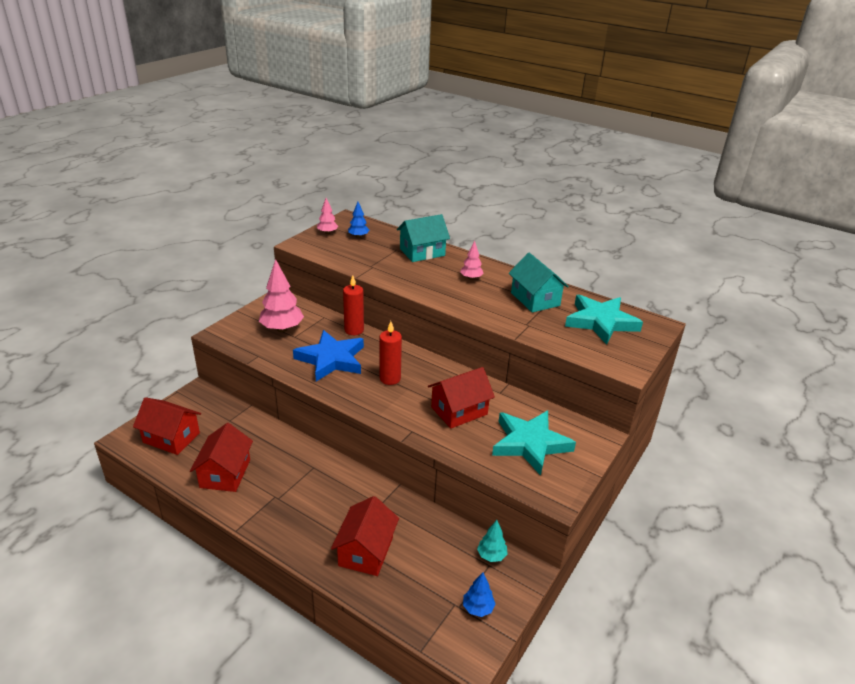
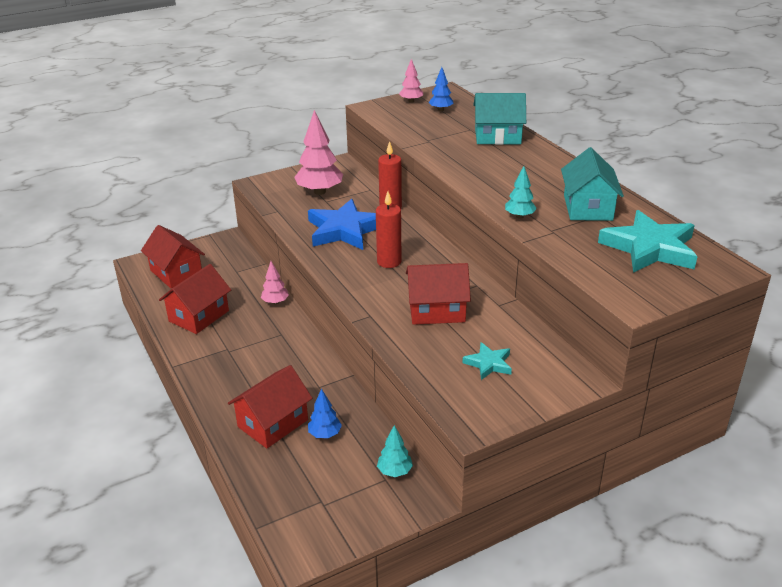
camera: 30 degrees right, 0 degrees up
pink tree [460,240,484,280] -> pink tree moved to [261,261,289,304]
blue tree [463,572,495,617] -> blue tree moved to [308,388,342,438]
turquoise star [492,411,576,476] -> turquoise star [462,342,512,380], size x0.50
none -> turquoise tree [505,166,537,219]

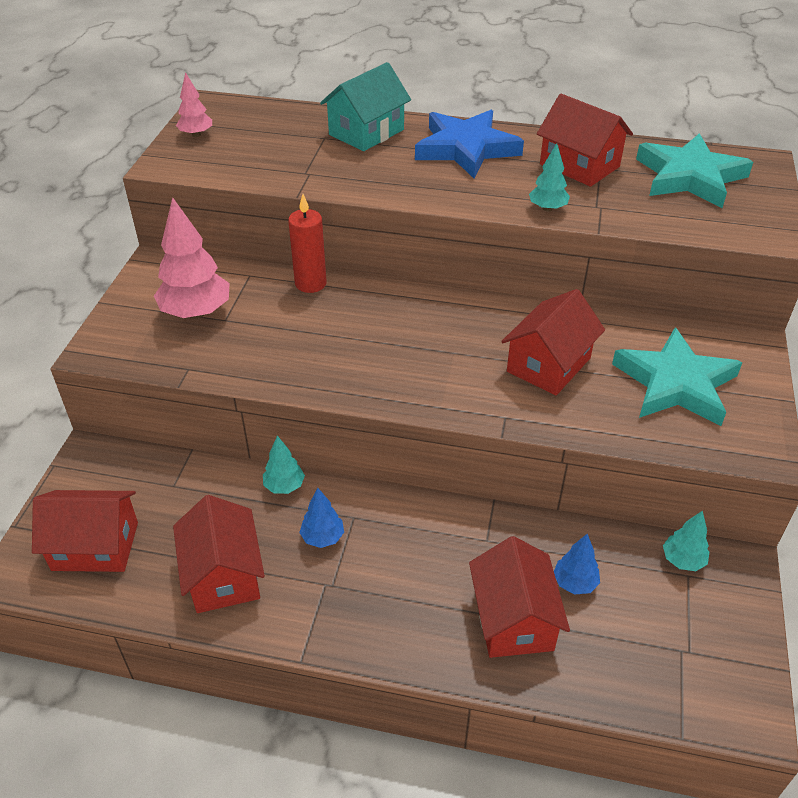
camera: 50 degrees left, 10 degrees up
pink tree [261,261,289,304] -> turquoise tree [263,435,305,494]
blue star [308,199,376,250] -> blue star moved to [415,110,524,178]
red candle [376,191,401,268] -> none
blue tree [428,67,454,111] -> blue tree moved to [299,488,344,548]
turquoise star [462,342,512,380] -> turquoise star [612,327,743,426], size x2.01
turquoise house [561,147,624,221] -> red house [537,94,633,187]

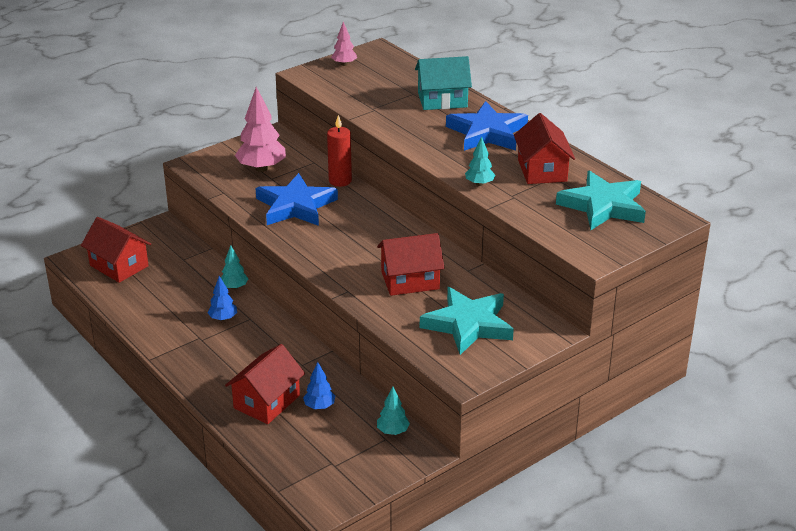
camera: 40 degrees right, 10 degrees down
red house [173,495,265,613] -> none
none -> blue star [256,173,338,226]

